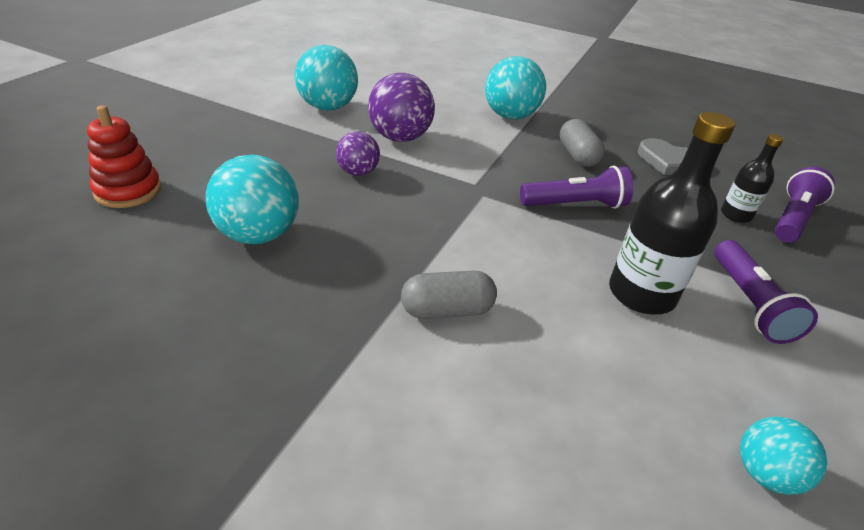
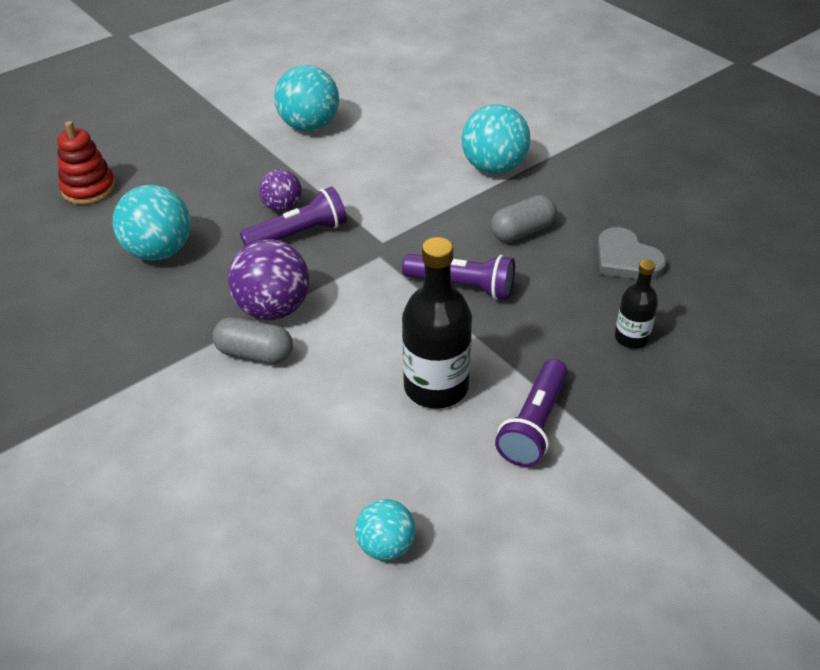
camera: 30 degrees right, 5 degrees up
purple ball [368,73,435,142] -> purple ball moved to [228,239,310,320]
grey capsule [560,119,605,167] -> grey capsule turned 45 degrees clockwise [491,195,557,242]
purple flashlight [775,167,835,242] -> purple flashlight moved to [240,187,347,246]

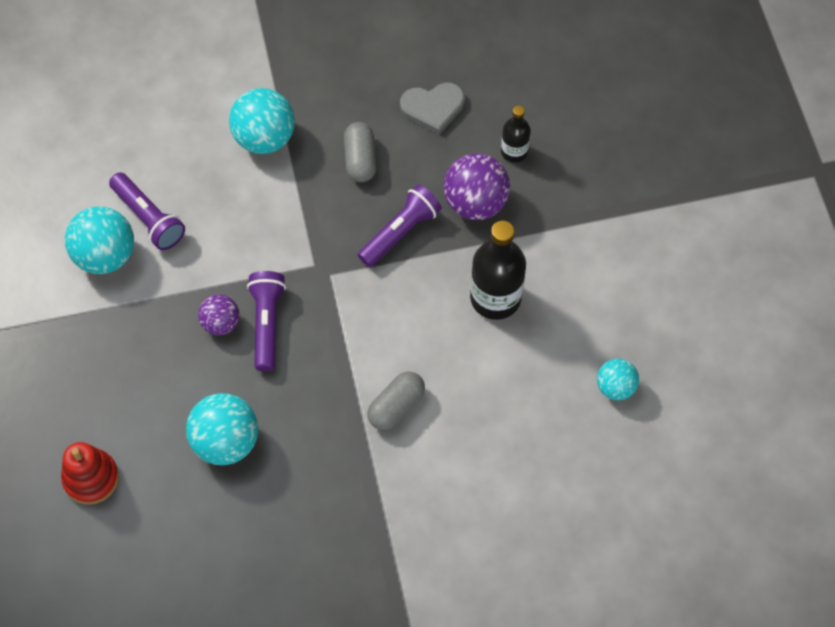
camera: 65 degrees left, 20 degrees up
purple ball [228,239,310,320] -> purple ball moved to [443,153,510,220]
purple flashlight [495,359,568,467] -> purple flashlight moved to [109,172,185,250]

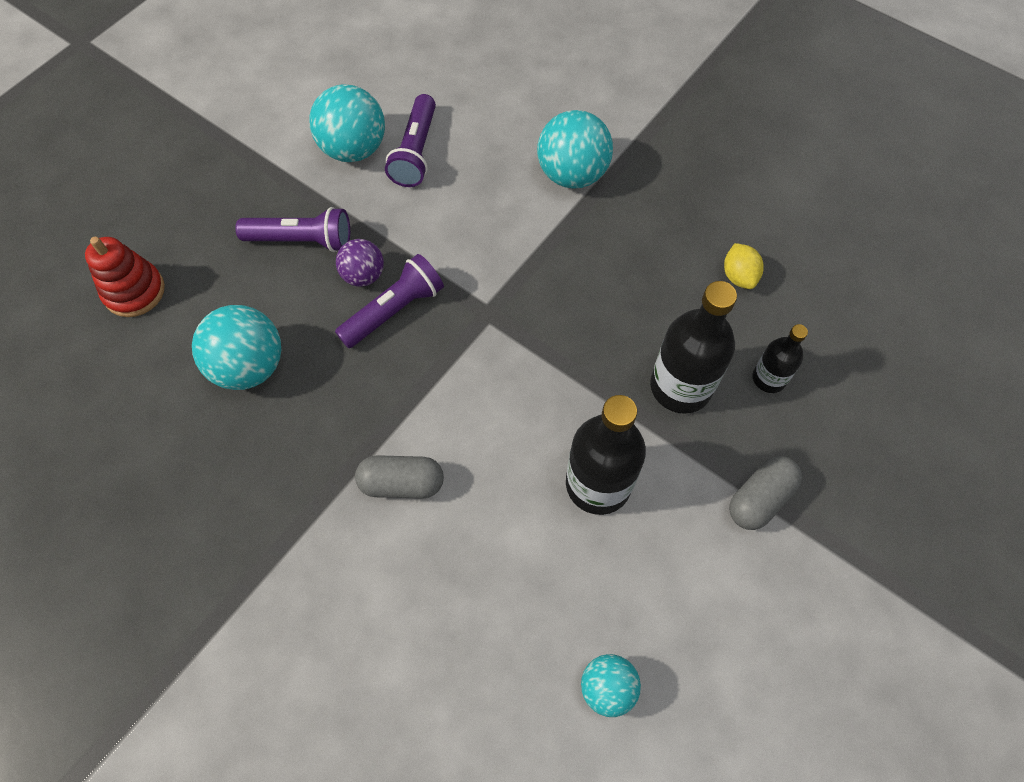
camera: 50 degrees right, 0 degrees up
grey capsule [344,122,377,182] -> grey capsule moved to [729,456,802,530]
purple flashlight [358,184,442,267] -> purple flashlight moved to [235,207,350,252]
grey heart [400,83,465,135] -> yellow lemon [724,243,764,289]
purple ball [443,153,510,220] -> black bottle [650,281,737,414]

